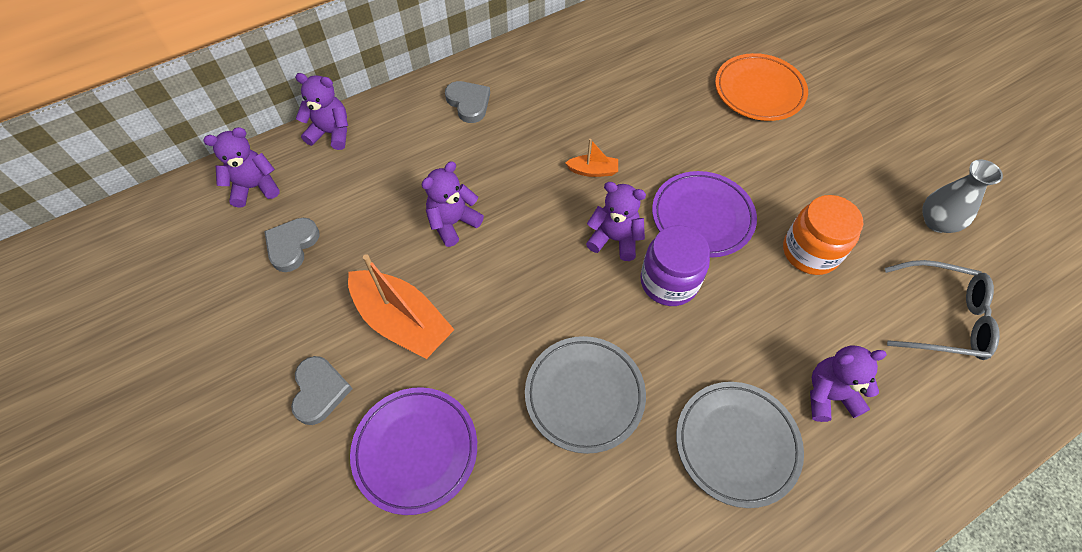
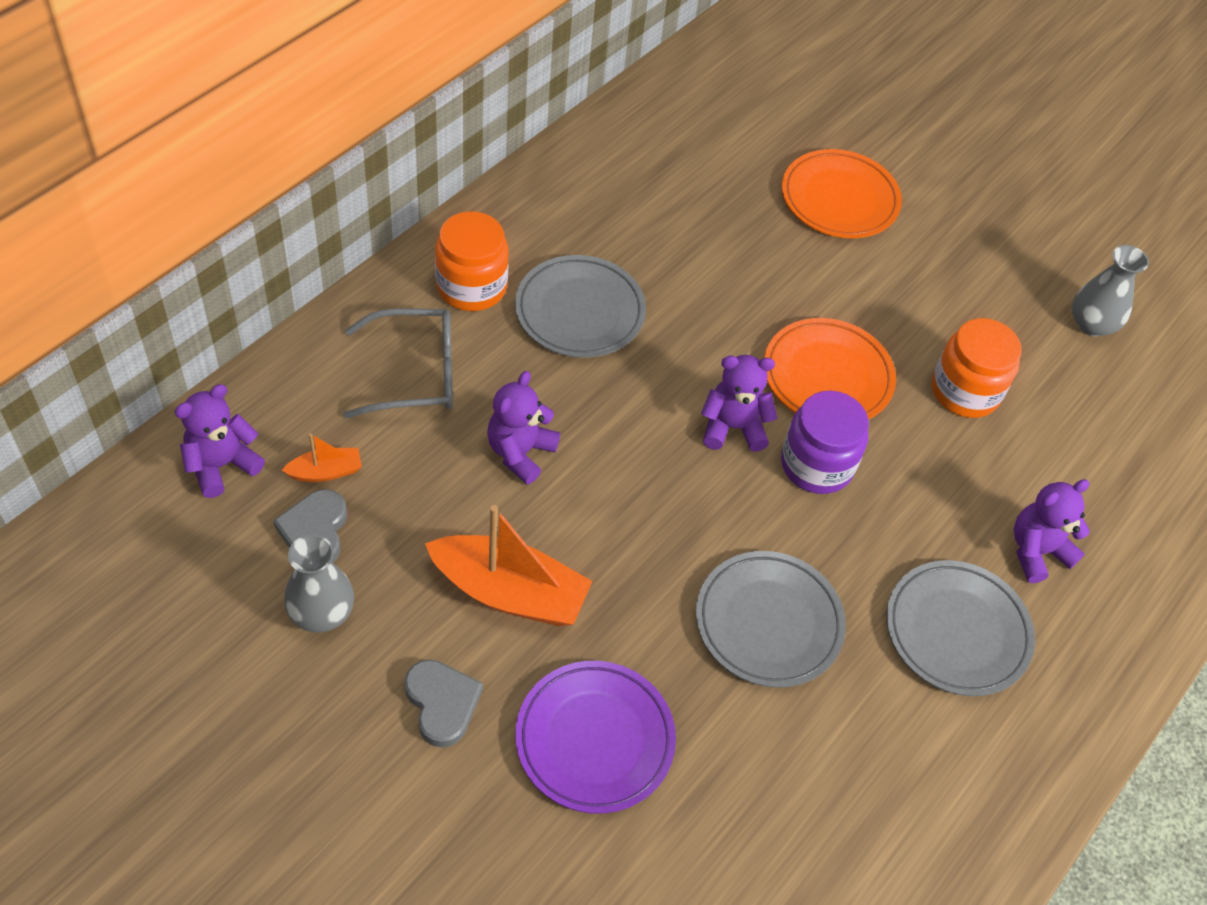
camera: 25 degrees left, 5 degrees down
purple teddy bear [295,73,348,150] -> none
grey heart [445,81,490,123] -> orange jar [435,211,509,311]
orange boat [565,139,618,177] -> orange boat moved to [282,433,362,482]
purple plate [652,171,757,258] -> orange plate [764,318,896,419]
grey glasses [885,260,1000,360] -> grey glasses moved to [343,308,453,418]
none -> grey vase [284,534,354,633]
none -> grey plate [515,255,646,358]

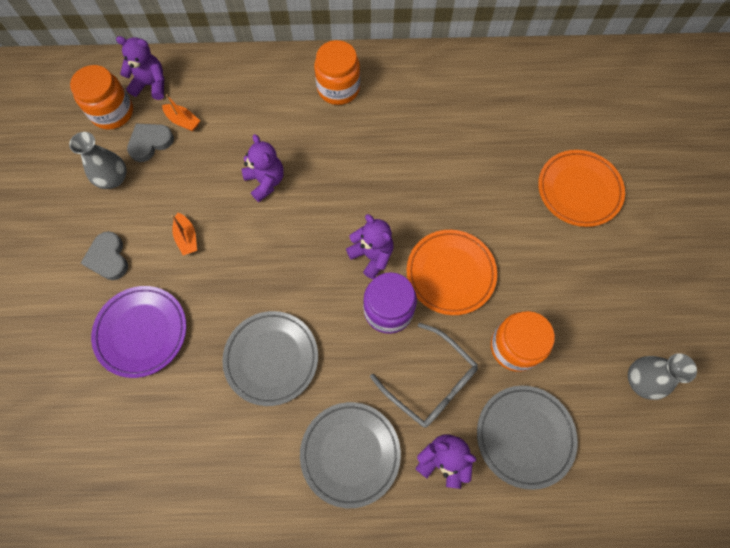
camera: 55 degrees right, 15 degrees up
grey glasses [343,308,453,418] -> grey glasses moved to [370,323,478,428]
grey heart [404,659,483,748] -> grey heart turned 135 degrees clockwise [81,231,128,280]
orange boat [425,505,592,626] -> orange boat [171,212,197,255], size x0.48
purple teddy bear [487,371,560,485] -> purple teddy bear turned 75 degrees clockwise [242,134,284,202]
grey plate [515,255,646,358] -> grey plate moved to [477,386,578,490]
none -> orange jar [70,65,133,130]

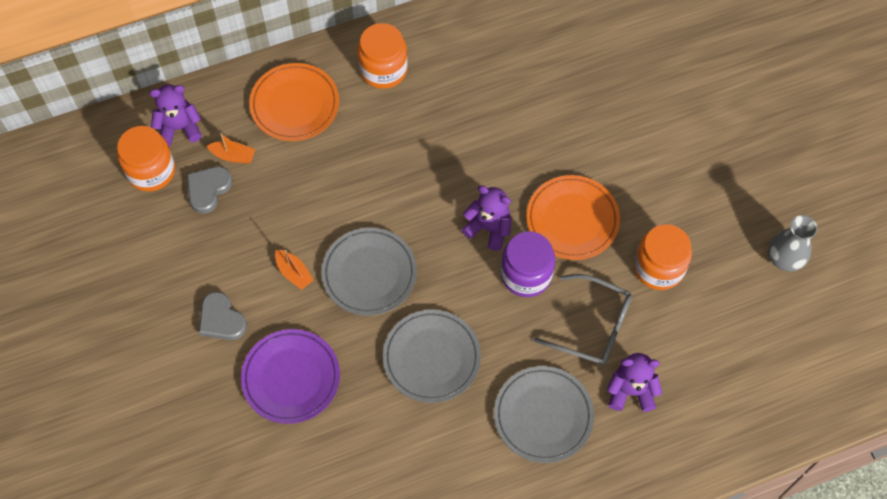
camera: 20 degrees left, 5 degrees down
grey vase [69,132,127,189] -> none
purple teddy bear [242,134,284,202] -> none
grey plate [477,386,578,490] -> grey plate moved to [321,228,417,316]
orange plate [538,150,625,227] -> orange plate moved to [249,63,339,141]

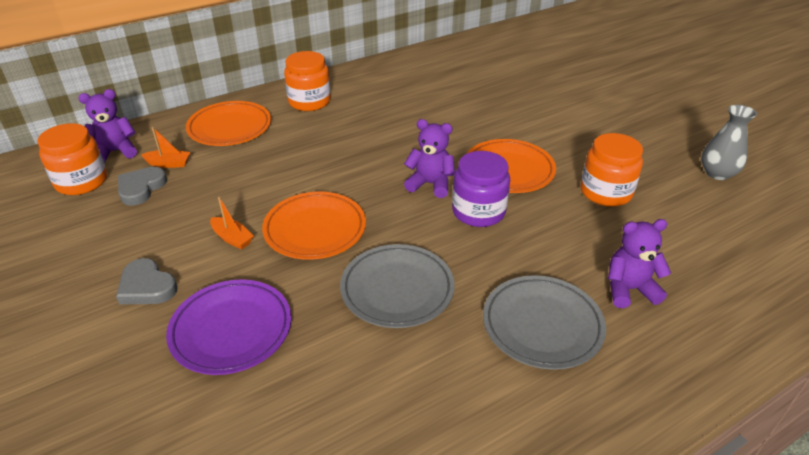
camera: 10 degrees left, 25 degrees down
grey plate [321,228,417,316] -> orange plate [262,192,366,260]
grey glasses [534,274,632,366] -> none

